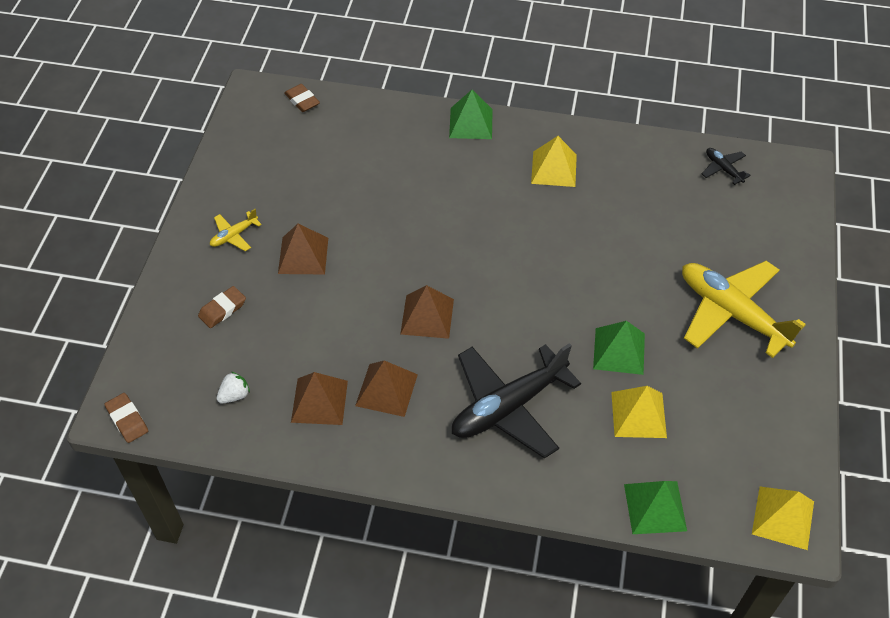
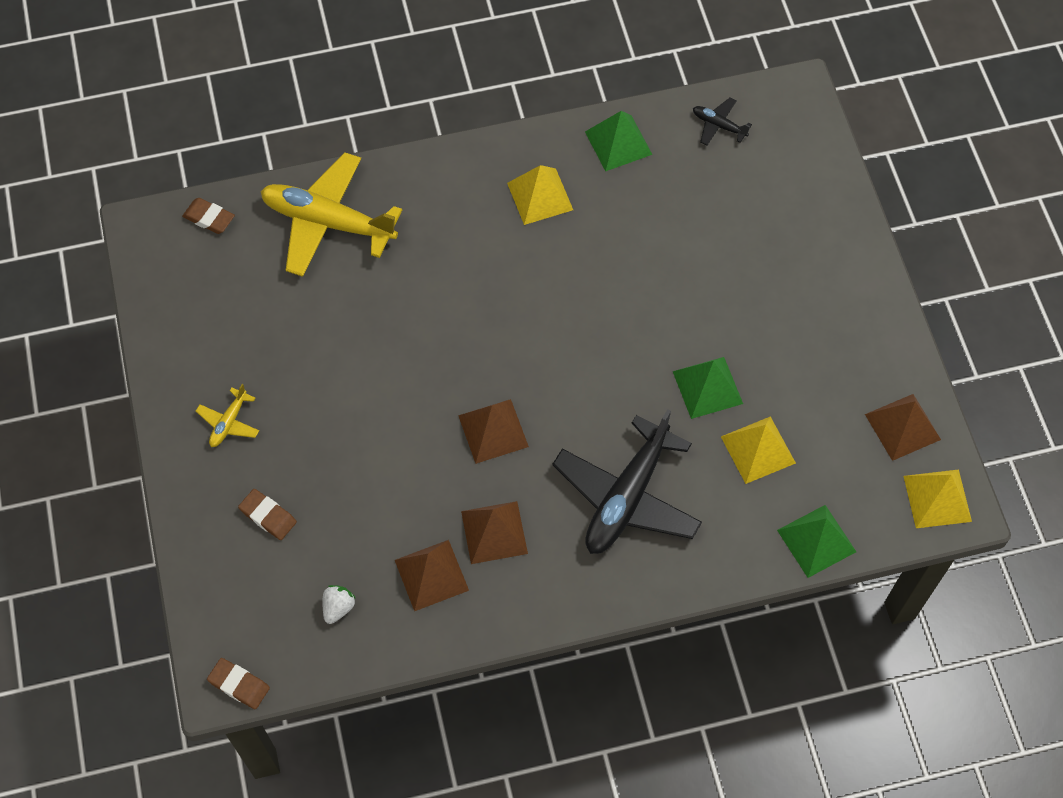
camera: 25 degrees left, 10 degrees up
brown eraser [198,286,246,328] -> brown eraser turned 75 degrees counterclockwise [238,489,297,540]
brown pyramid [278,224,328,274] -> brown pyramid moved to [865,394,941,461]
green pyramid [449,90,493,139] -> green pyramid moved to [585,111,653,171]
yellow plane [682,261,806,358] -> yellow plane moved to [260,152,402,277]

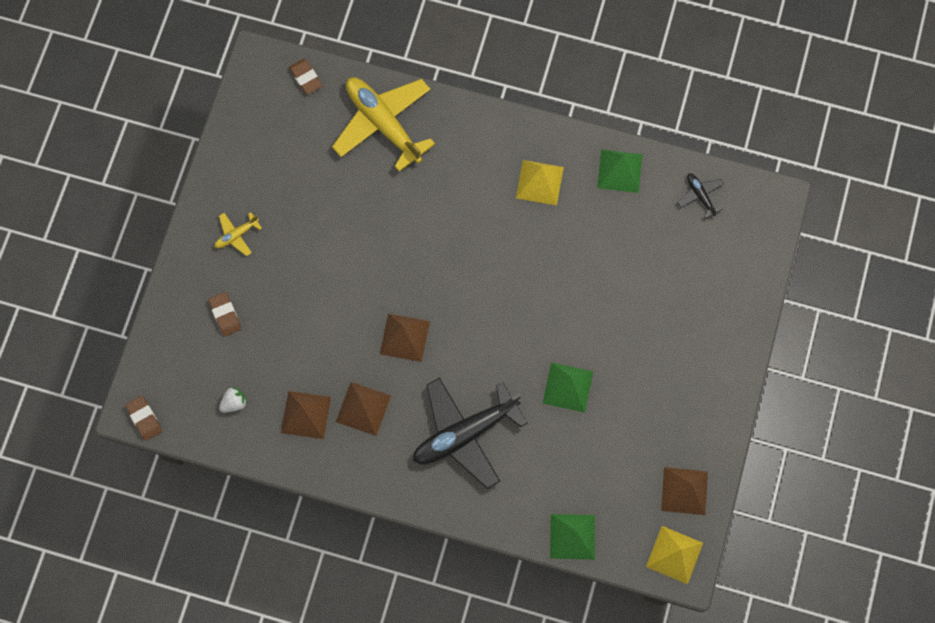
camera: 30 degrees right, 10 degrees up
yellow pyramid [721,416,796,484] -> none

